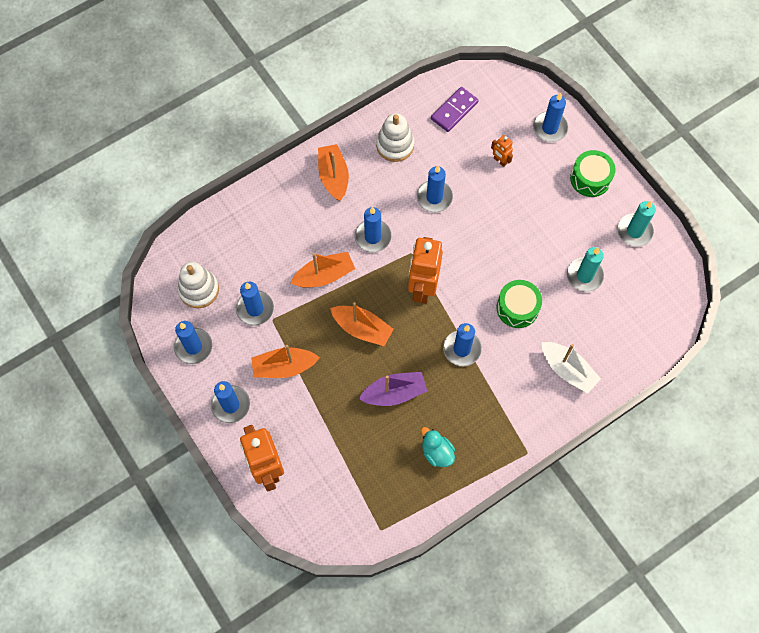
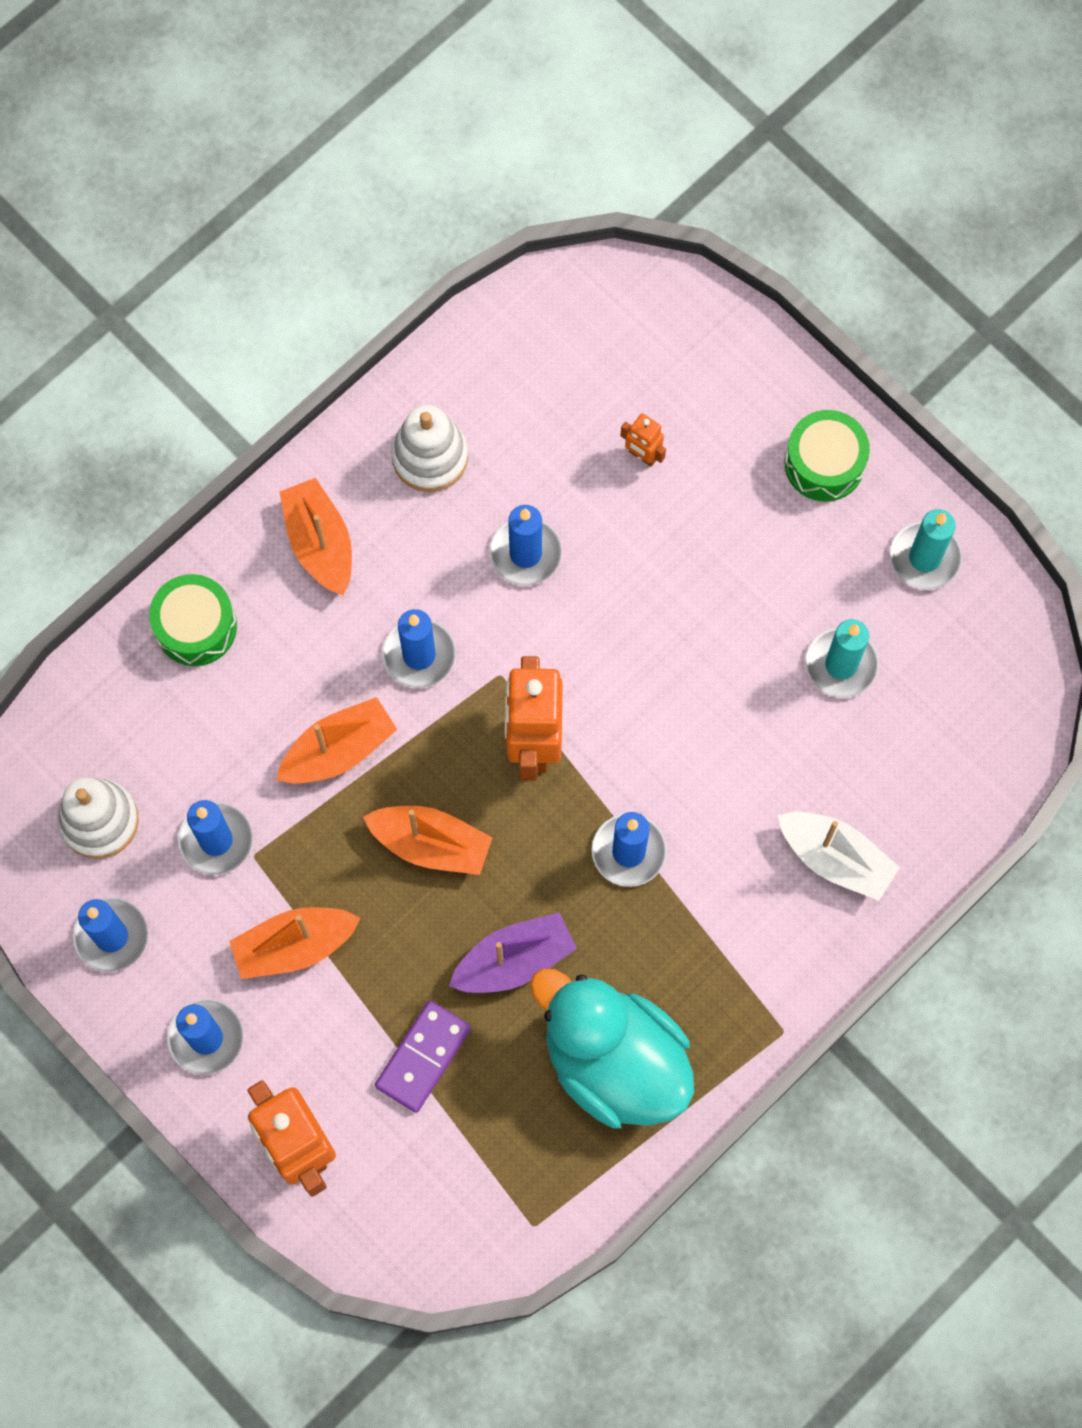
camera: 10 degrees left, 5 degrees up
turquoise duck [421,427,455,467] -> turquoise duck [530,968,694,1129], size x2.23
purple domino [431,87,479,132] -> purple domino moved to [375,1000,471,1113]
green drum [496,280,542,328] -> green drum moved to [149,574,237,666]
blue candle [533,92,568,142] -> none

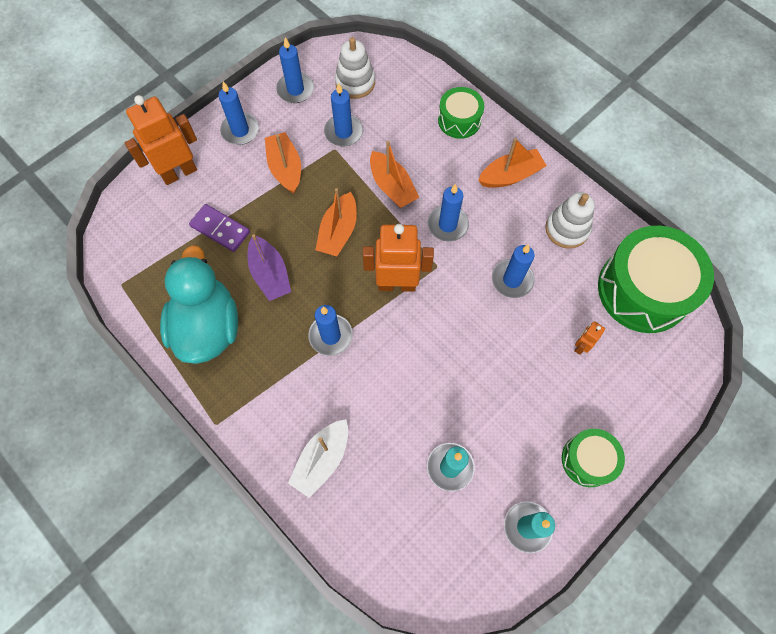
camera: 90 degrees right, 5 degrees down
turquoise duck [530,968,694,1129] -> turquoise duck turned 45 degrees counterclockwise [160,245,238,364]
none -> green drum [598,226,714,333]

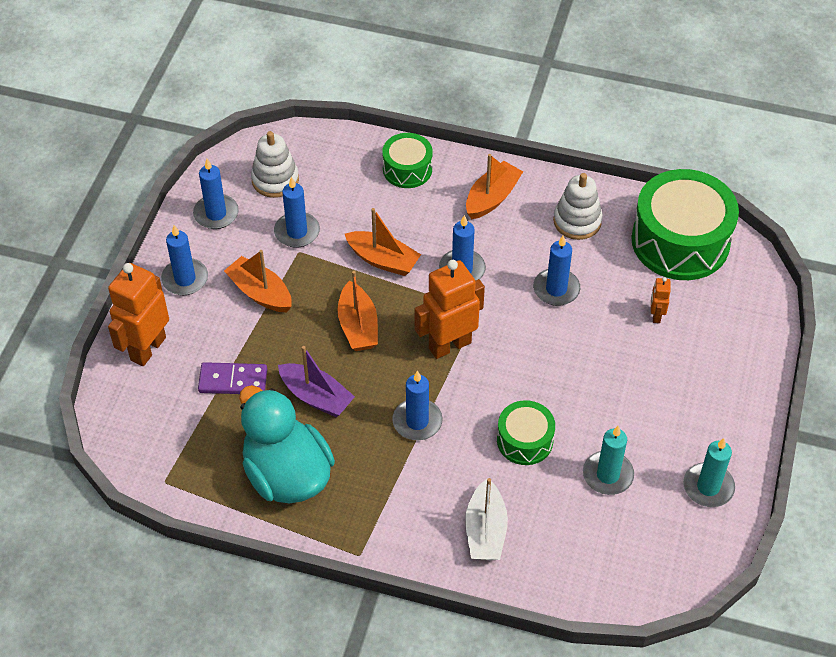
camera: 30 degrees left, 15 degrees down
green drum [562,429,625,487] -> green drum moved to [497,400,555,465]

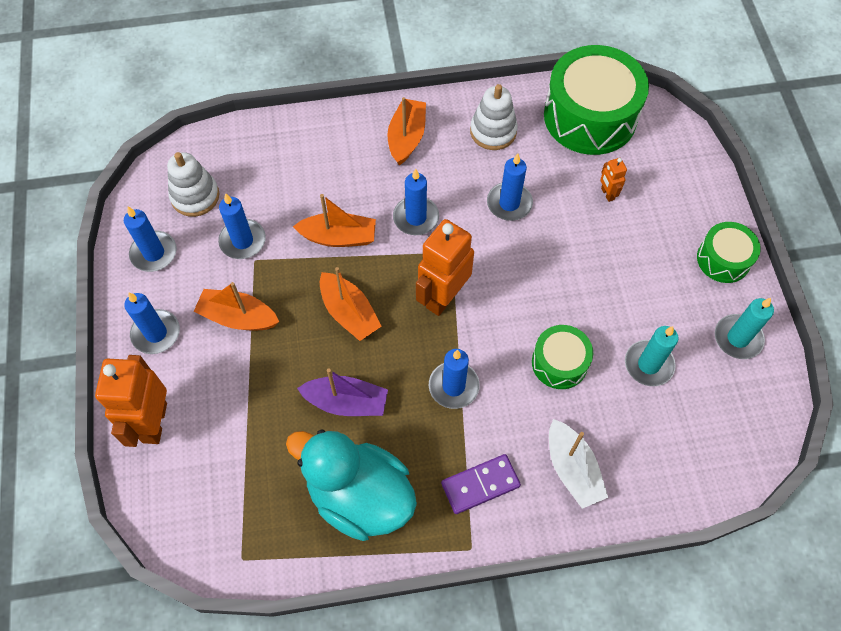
camera: 25 degrees left, 10 degrees up
purple domino [198,362,267,394] -> purple domino moved to [441,454,521,514]
green drum [382,133,433,188] -> green drum moved to [697,222,761,283]

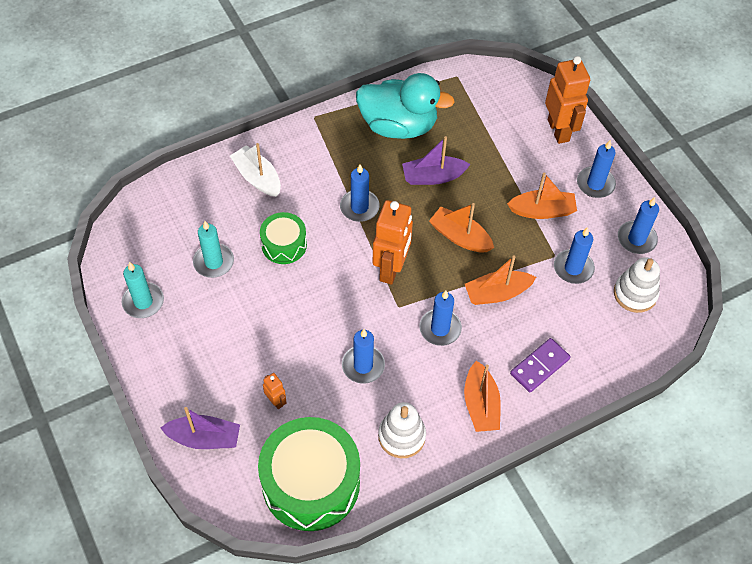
camera: 160 degrees right, 5 degrees down
purple domino [441,454,521,514] -> purple domino moved to [510,338,570,393]
green drum [697,222,761,283] -> none
none -> purple boat [160,407,240,449]

